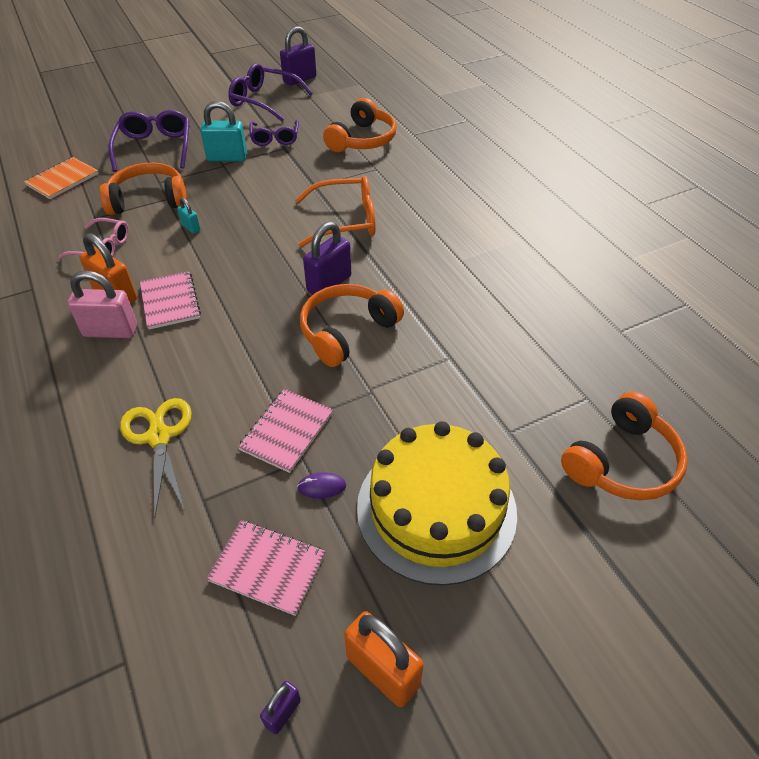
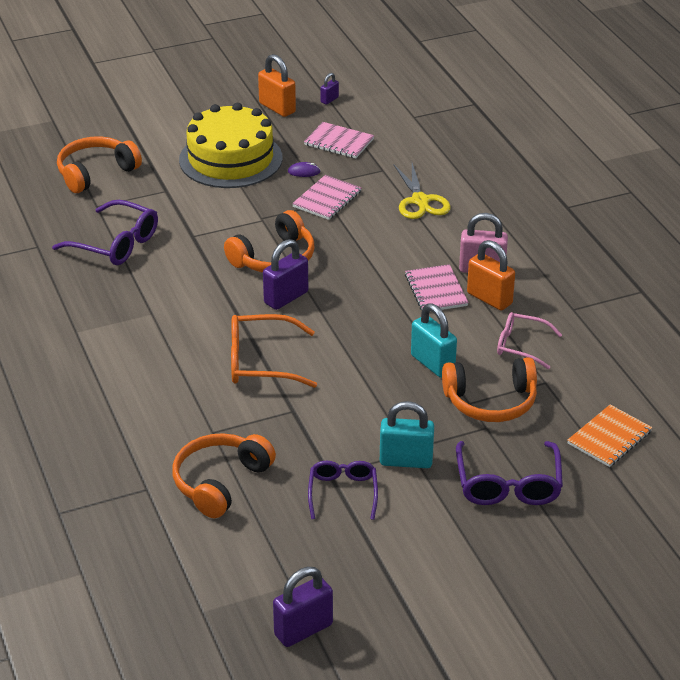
camera: 175 degrees left, 10 degrees down
turquoise padlock [177,198,200,234] -> turquoise padlock [411,303,457,378], size x1.95
purple glasses [228,63,313,122] -> purple glasses moved to [52,200,158,265]

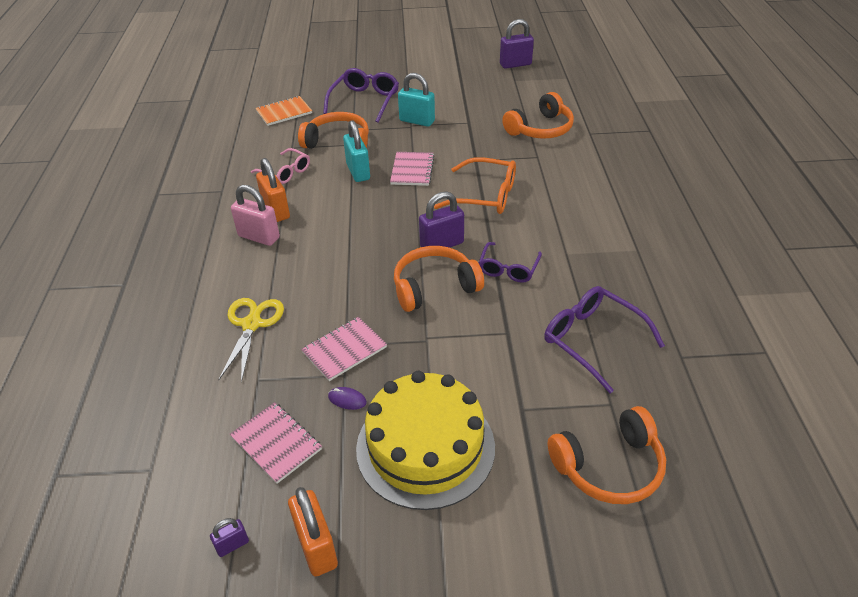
camera: 160 degrees left, 5 degrees up
purple glasses [308,461,378,520] -> purple glasses moved to [479,242,542,283]
pink notebook [405,264,469,312] -> pink notebook moved to [390,152,435,186]

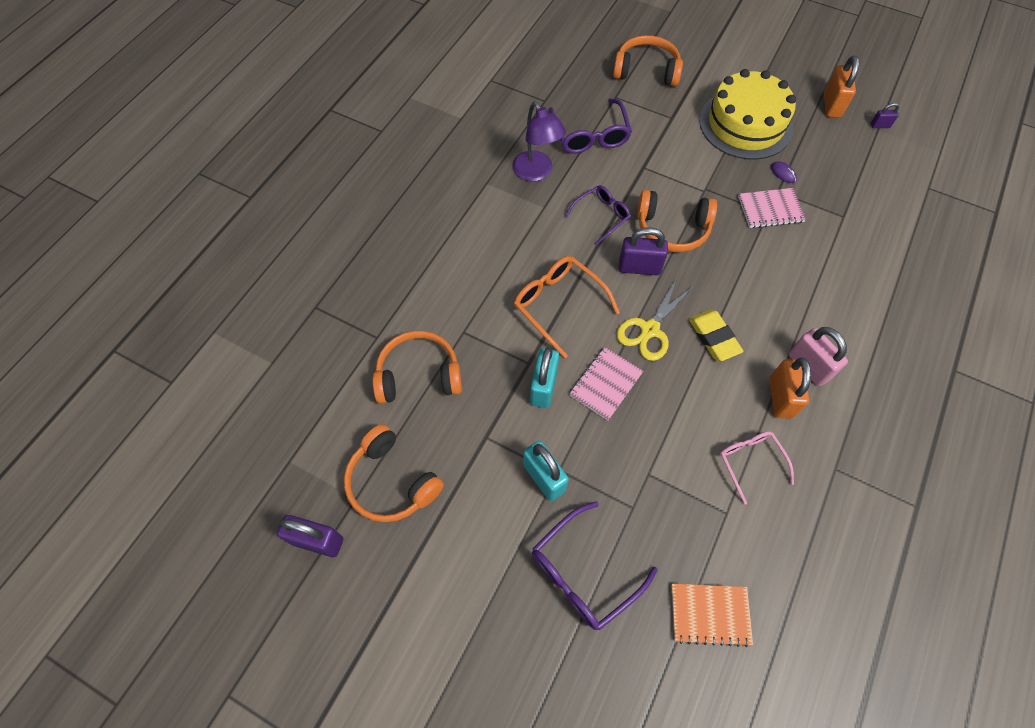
camera: 150 degrees left, 20 degrees up
yellow scissors [218,298,284,383] -> yellow scissors moved to [617,278,694,361]
pink notebook [230,402,322,484] -> none
orange headphones [298,112,369,149] -> orange headphones moved to [344,424,444,522]
turquoise padlock [343,120,370,182] -> turquoise padlock moved to [530,347,559,408]
none -> purple lamp [512,101,566,181]
none -> yellow eraser [689,310,743,361]

